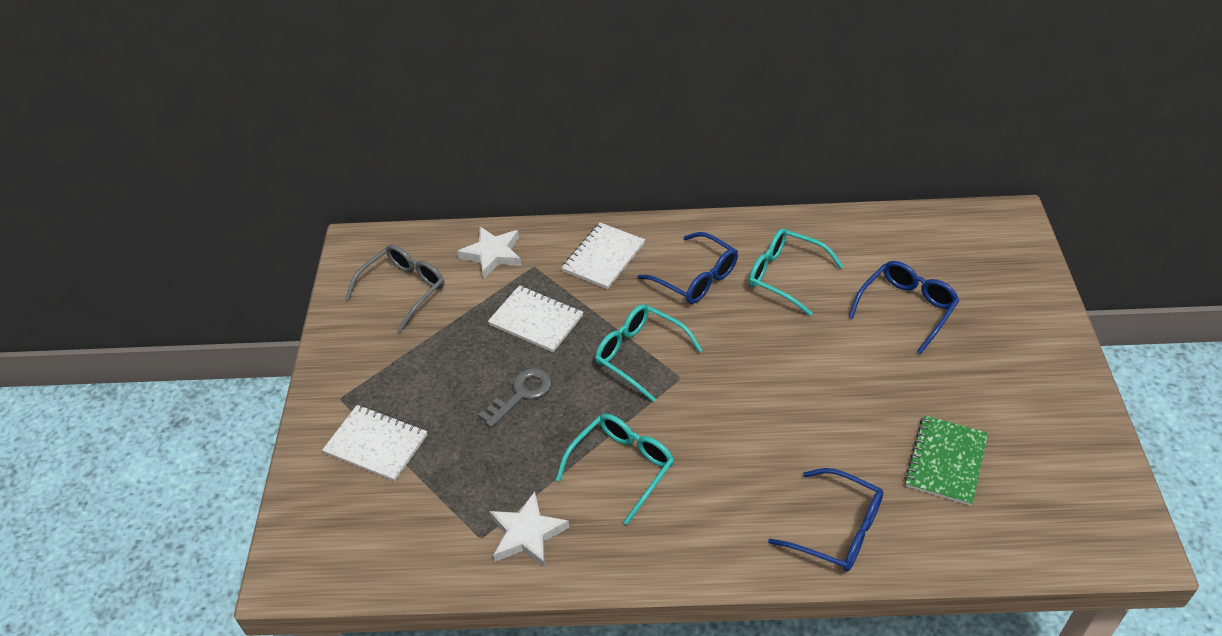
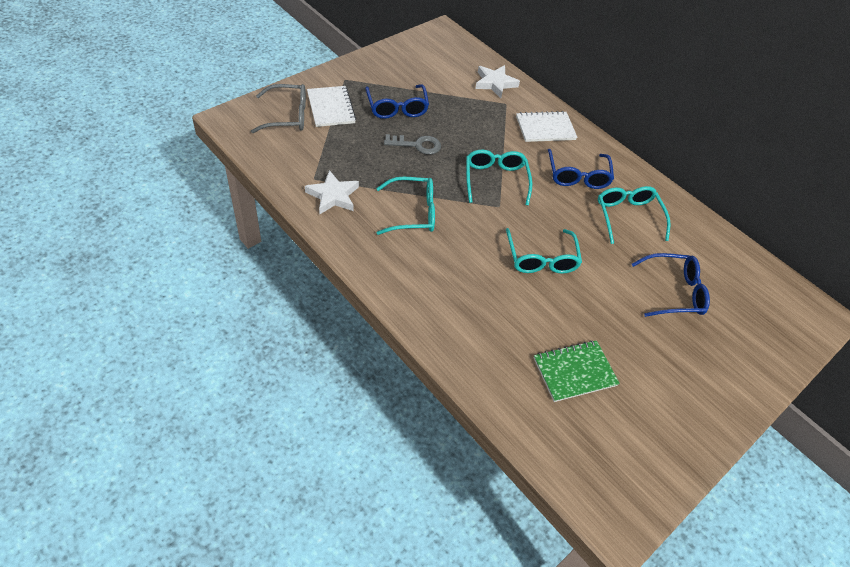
camera: 40 degrees right, 5 degrees up
grey glasses [345,245,444,332] -> grey glasses moved to [251,84,306,133]
white notebook [488,285,583,352] -> none
blue glasses [768,468,884,572] -> blue glasses moved to [365,84,429,119]
none -> turquoise glasses [506,228,582,274]

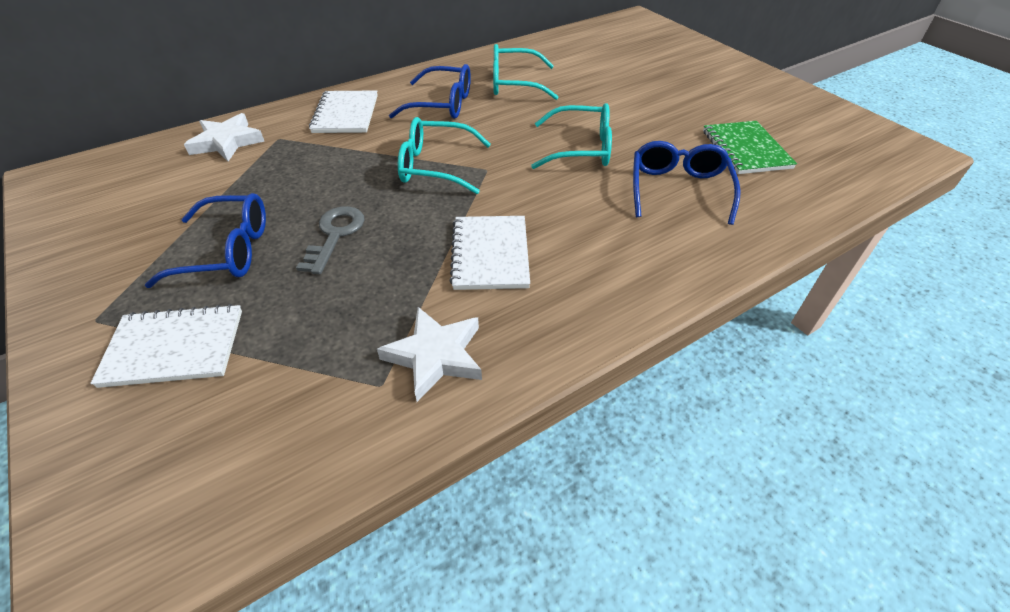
camera: 75 degrees left, 5 degrees down
grey glasses [251,84,306,133] -> none
turquoise glasses [376,177,435,235] -> white notebook [449,216,530,290]
blue glasses [632,253,710,317] -> blue glasses moved to [633,141,741,225]

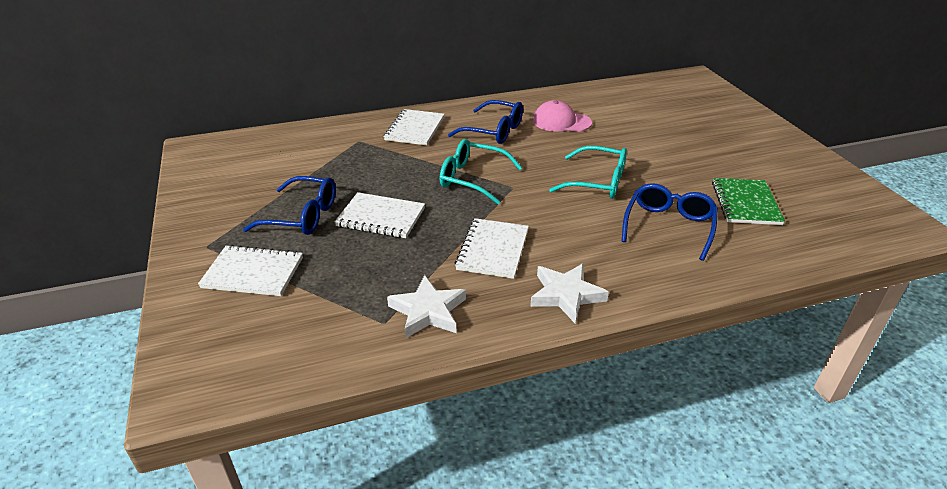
camera: 15 degrees right, 10 degrees down
white star [184,113,264,162] -> white star moved to [530,263,609,323]
grey key [296,206,364,274] -> white notebook [335,192,425,238]
turquoise glasses [493,44,558,100] -> pink cap [533,100,592,132]

